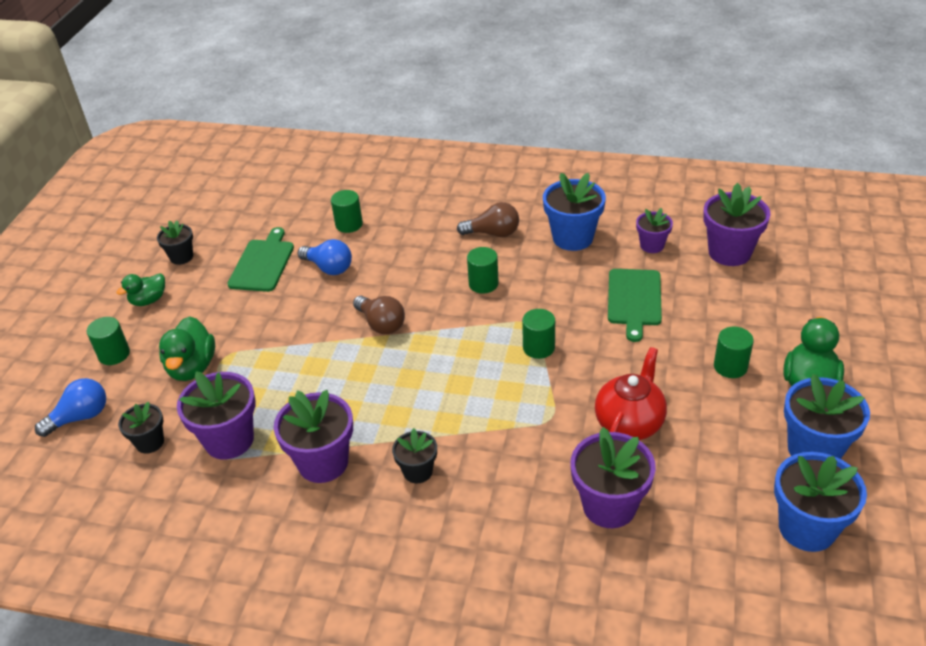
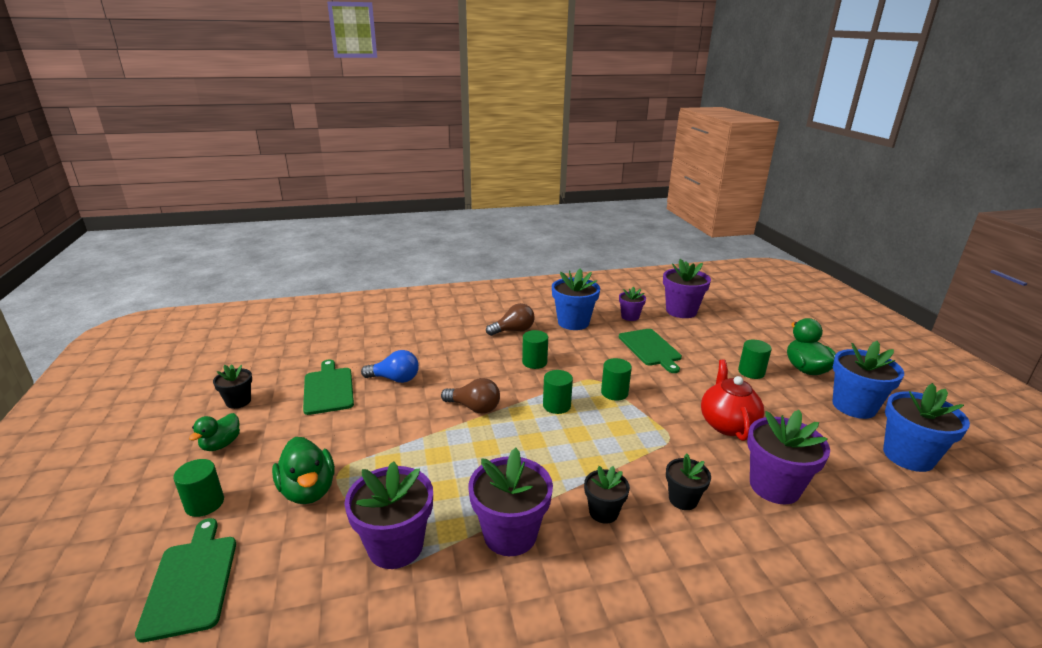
camera: 30 degrees left, 15 degrees down
blue light bulb [35,378,106,437] -> green cutting board [135,518,236,643]
black flower pot [118,402,164,454] -> black flower pot moved to [666,453,711,510]
green cylinder [331,190,363,233] -> green cylinder moved to [543,370,573,414]

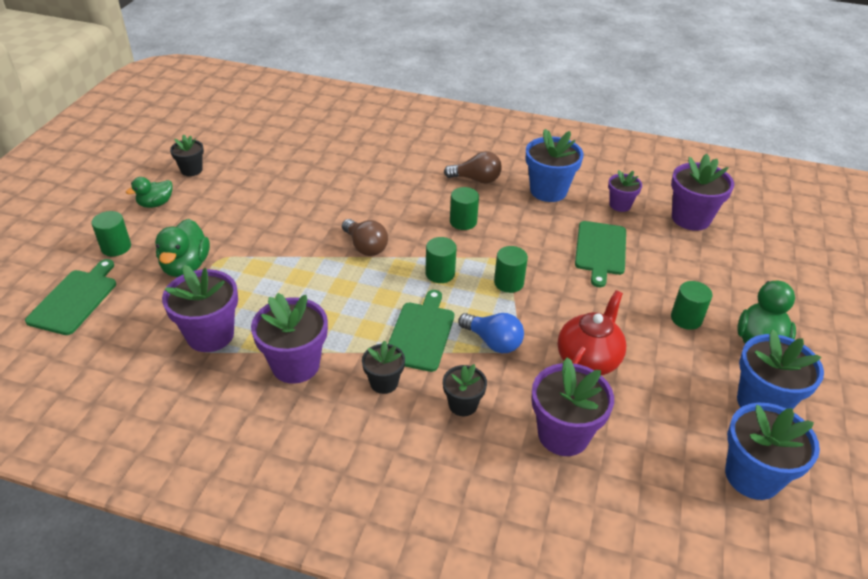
camera: 30 degrees right, 15 degrees up
green cutting board [303,360,354,415] -> green cutting board moved to [388,290,454,372]
blue light bulb [361,350,419,383] -> blue light bulb moved to [458,313,524,353]

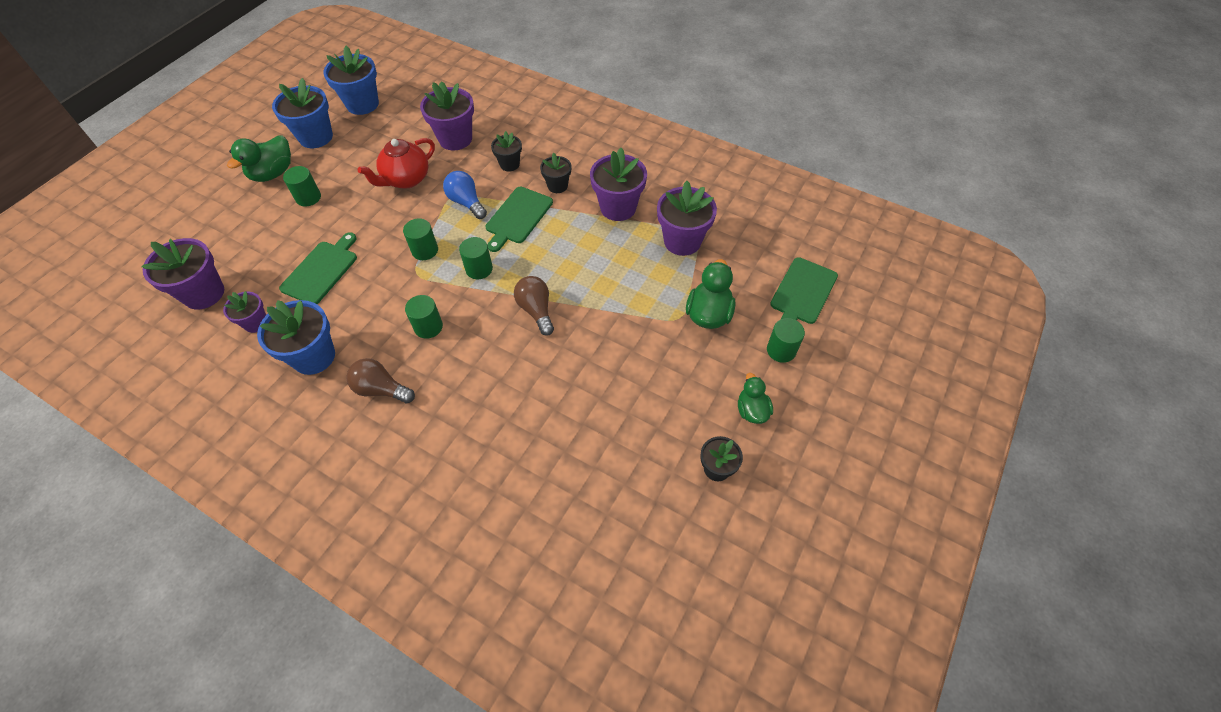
camera: 165 degrees left, 15 degrees up
green duck [126,177,173,208] -> green duck turned 75 degrees counterclockwise [738,373,773,424]

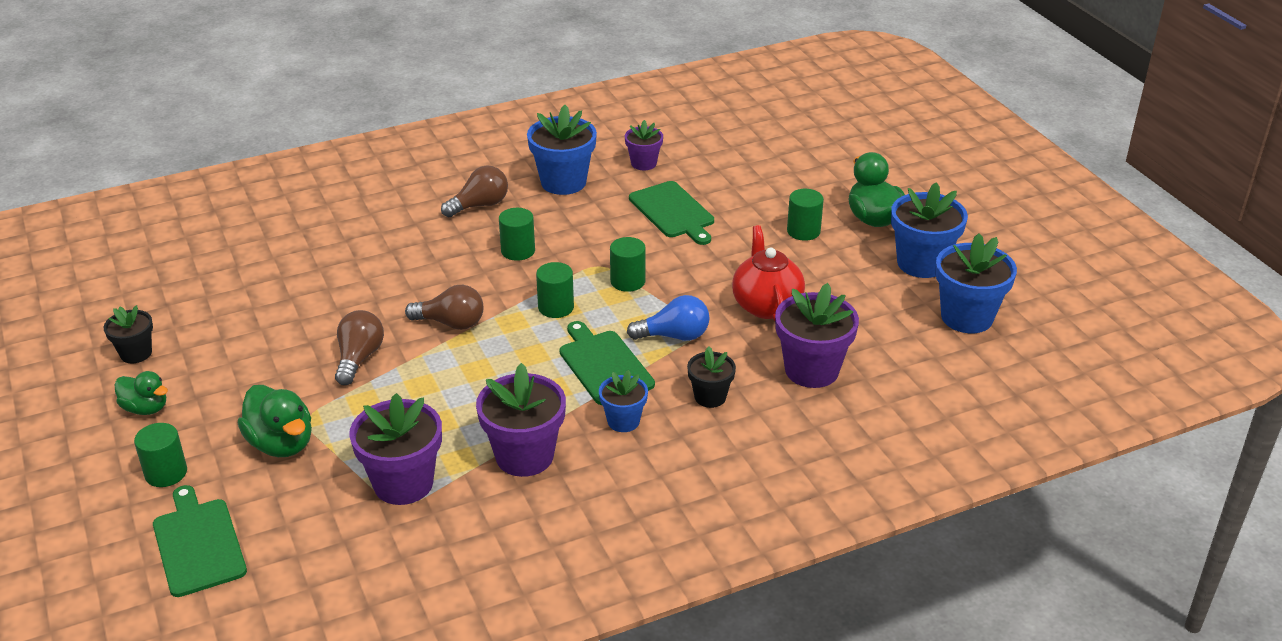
camera: 125 degrees right, 20 degrees down
purple flower pot [141,238,224,310] -> none
black flower pot [540,153,571,193] -> blue flower pot [599,370,648,432]
none -> brown light bulb [335,310,384,385]

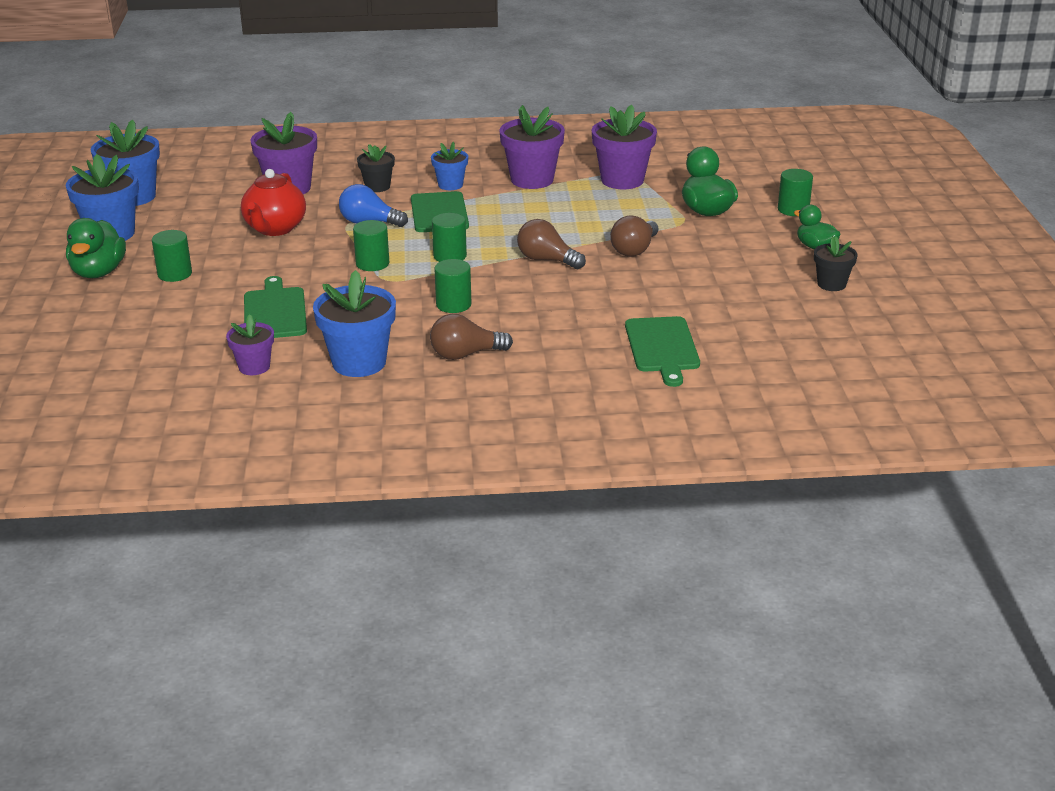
camera: 160 degrees left, 5 degrees down
green cutting board [153,485,247,597] -> green cutting board moved to [625,316,700,387]

